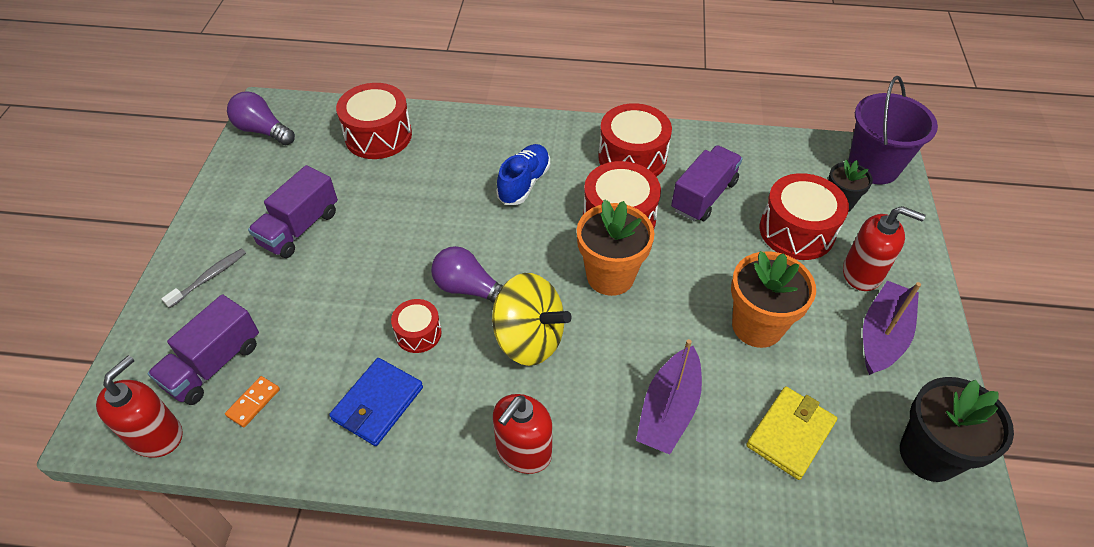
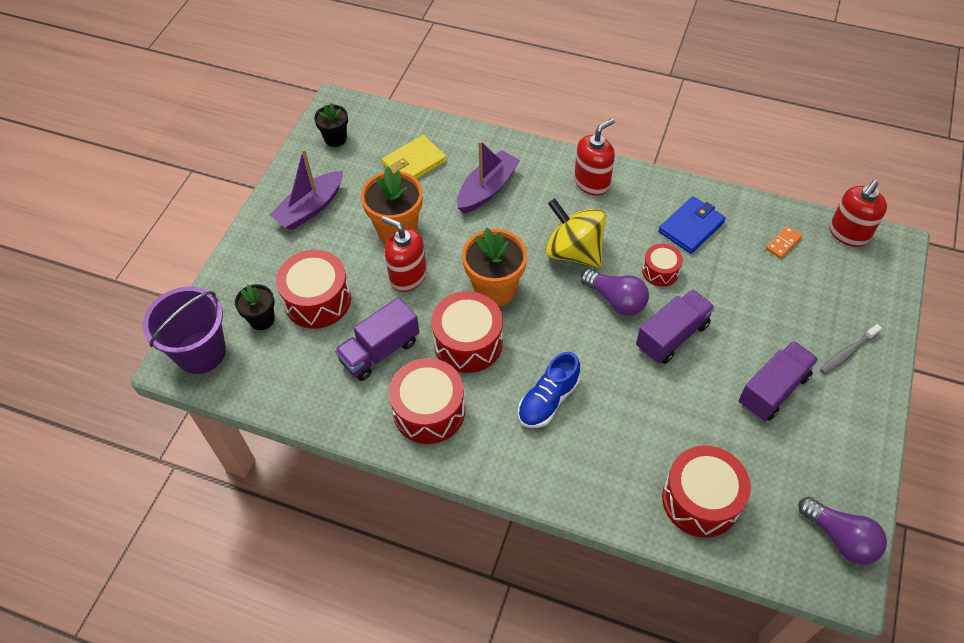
camera: 165 degrees left, 5 degrees up
purple truck [147,294,259,405] -> purple truck moved to [636,289,715,364]
red soap dispenser [843,206,926,291] -> red soap dispenser moved to [381,216,427,292]
black flower pot [900,377,1014,482] -> black flower pot [314,103,348,147], size x0.60

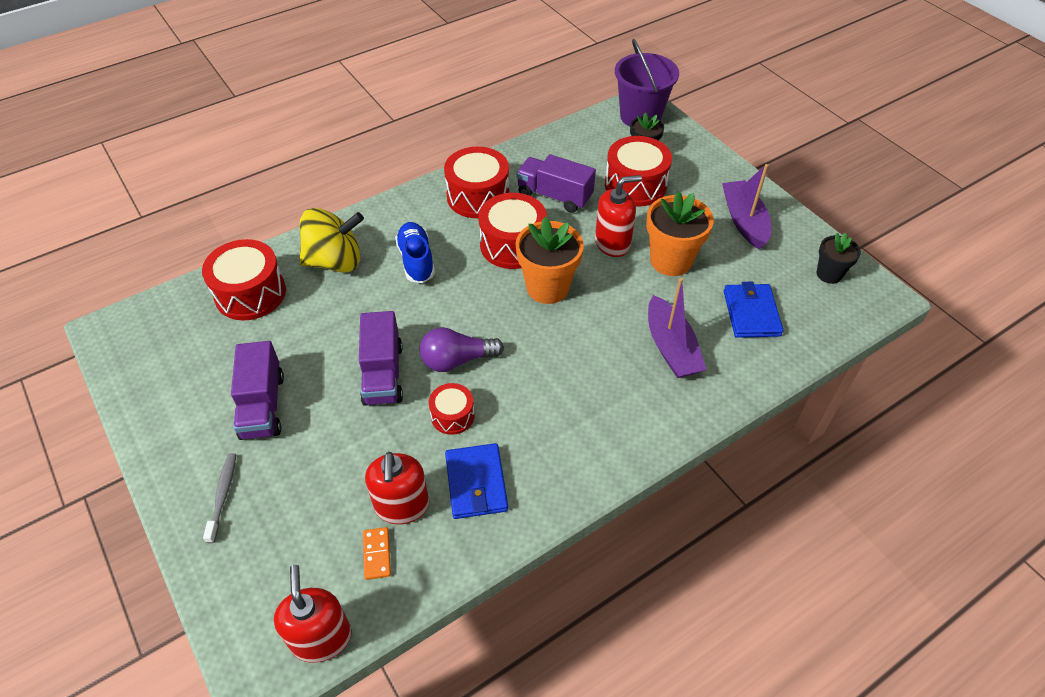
camera: 125 degrees right, 5 degrees down
purple truck [335,297,419,381] -> purple truck turned 60 degrees counterclockwise [516,154,596,213]
yellow wallet [382,135,447,179] -> blue wallet [724,282,783,338]
yellow spinning top [545,198,606,268] -> yellow spinning top moved to [299,208,364,273]
red soap dispenser [574,118,615,196] -> red soap dispenser moved to [365,452,429,524]
purple light bulb [798,497,887,565] -> none

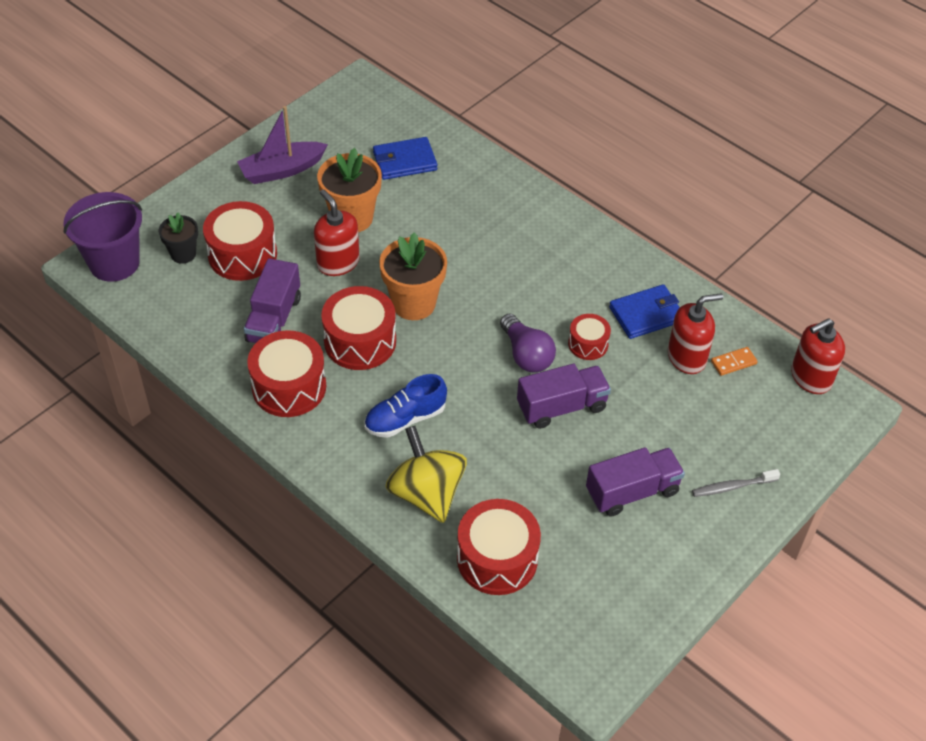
camera: 105 degrees left, 0 degrees up
purple boat [648,278,706,378] -> none
black flower pot [817,233,861,284] -> none

